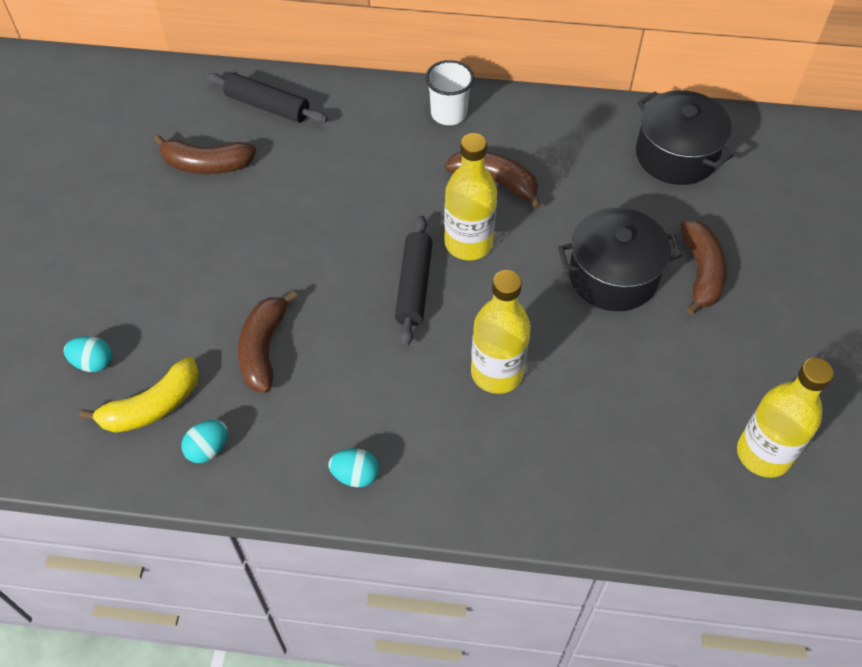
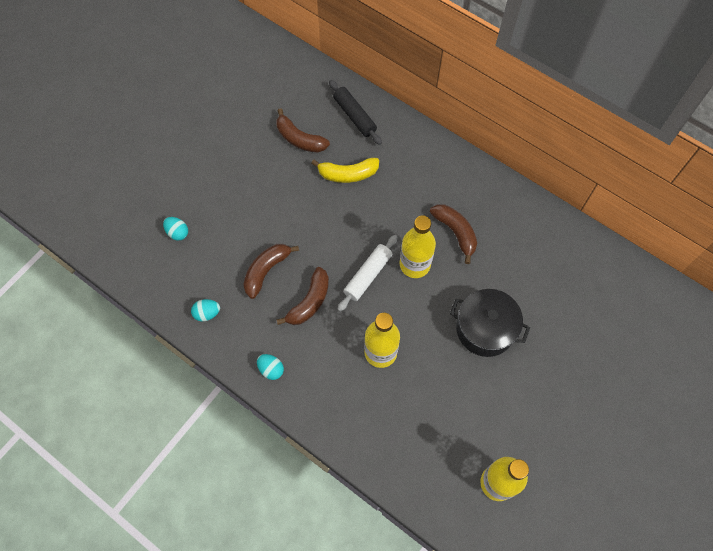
camera: 30 degrees right, 10 degrees up
yellow banana [79,357,199,433] -> yellow banana moved to [311,158,379,183]
black rolling pin [395,216,433,346] -> white rolling pin [337,235,398,312]
white cup [425,60,474,125] -> none
black pot [636,90,733,185] -> none
brown banana [680,221,727,315] -> brown banana moved to [276,267,329,325]

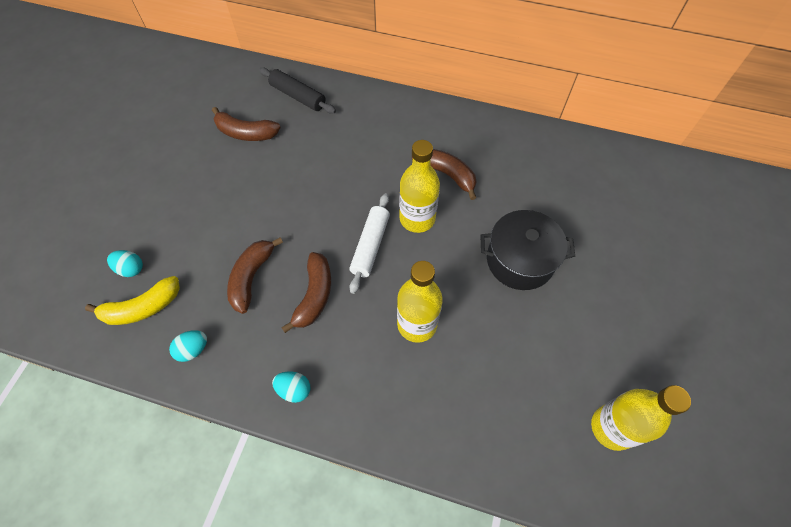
camera: 20 degrees left, 5 degrees down
yellow banana [311,158,379,183] -> yellow banana moved to [85,276,180,325]

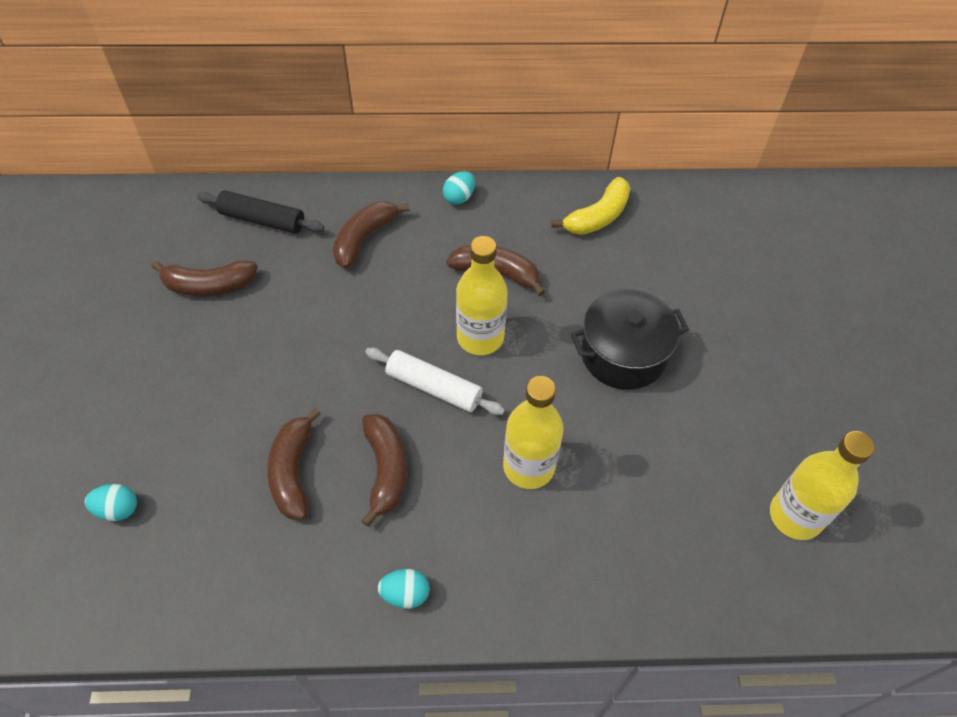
camera: 20 degrees left, 5 degrees down
yellow banana [85,276,180,325] -> yellow banana moved to [551,177,631,235]
turquoise egg [169,330,207,362] -> turquoise egg moved to [443,171,475,205]
white rolling pin [349,193,390,294] -> white rolling pin turned 60 degrees counterclockwise [365,348,505,415]
none -> brown banana [333,201,409,269]

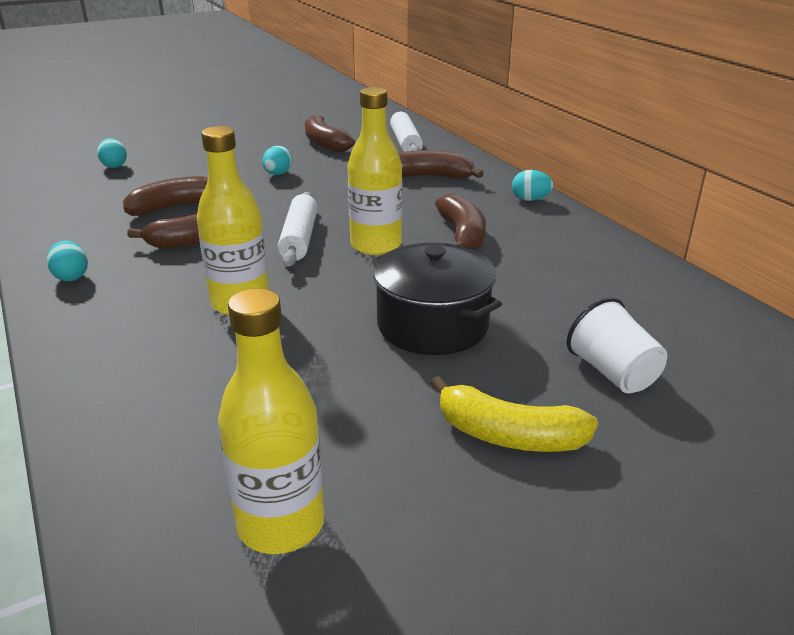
camera: 65 degrees right, 25 degrees down
black rolling pin [197,190,324,234] -> white rolling pin [390,112,423,152]
yellow banana [551,177,631,235] -> yellow banana moved to [431,376,598,452]
none -> turquoise egg [262,146,293,175]
none -> white cup [567,297,667,393]

